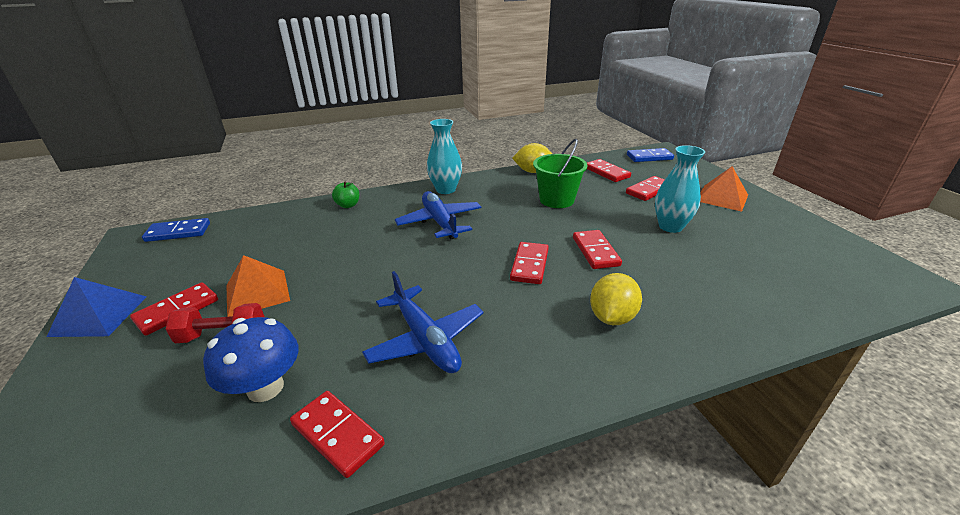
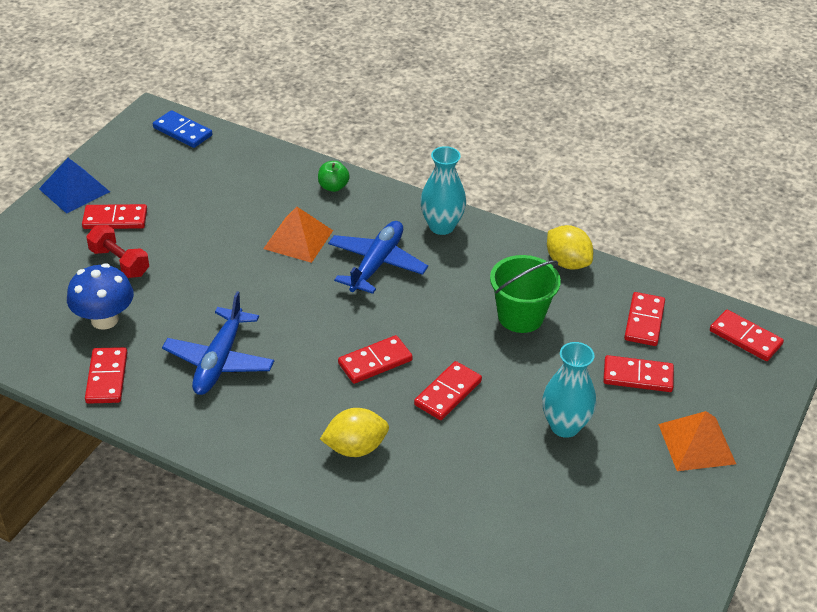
camera: 45 degrees right, 10 degrees up
orange pyramid [226,255,290,317] -> orange pyramid moved to [263,207,333,263]
blue domino [627,148,674,162] -> red domino [710,310,784,361]

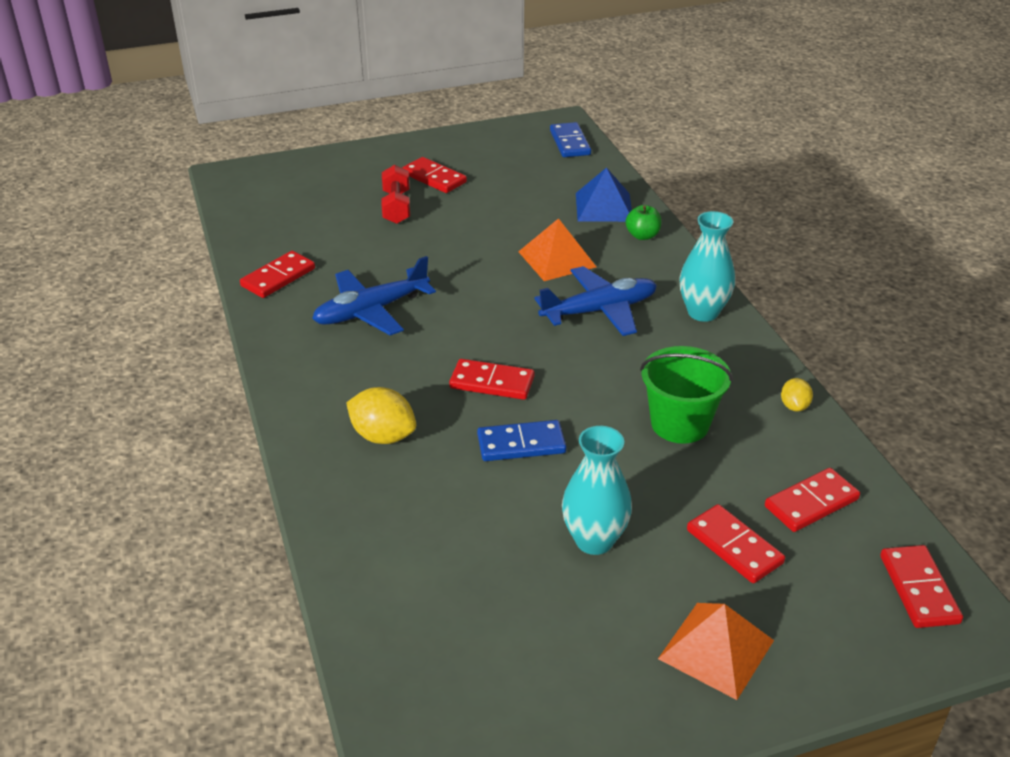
camera: 45 degrees right, 5 degrees down
blue pyramid [39,158,110,214] -> blue pyramid moved to [576,167,632,222]
blue mushroom [67,264,134,330] -> none
red domino [414,361,482,420] -> blue domino [477,420,566,461]
yellow lemon [547,225,593,270] -> yellow lemon [781,378,813,412], size x0.57

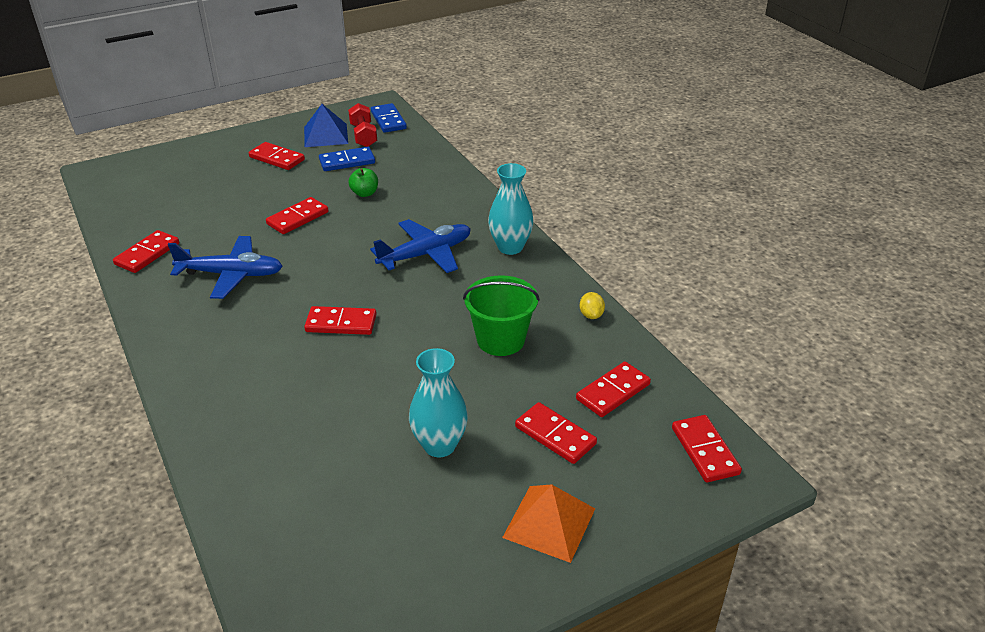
camera: 10 degrees left, 0 degrees up
blue plane [312,256,436,335] -> blue plane turned 135 degrees counterclockwise [168,236,283,299]
yellow lemon [346,387,416,444] -> none
red dumbbell [381,165,410,224] -> red dumbbell moved to [348,103,377,147]
blue domino [477,420,566,461] -> blue domino moved to [319,147,375,171]
orange pyramid [518,218,596,281] -> none
blue pyramid [576,167,632,222] -> blue pyramid moved to [304,104,348,147]
green apple [626,205,661,240] -> green apple moved to [348,168,378,197]
none -> red domino [266,197,329,234]

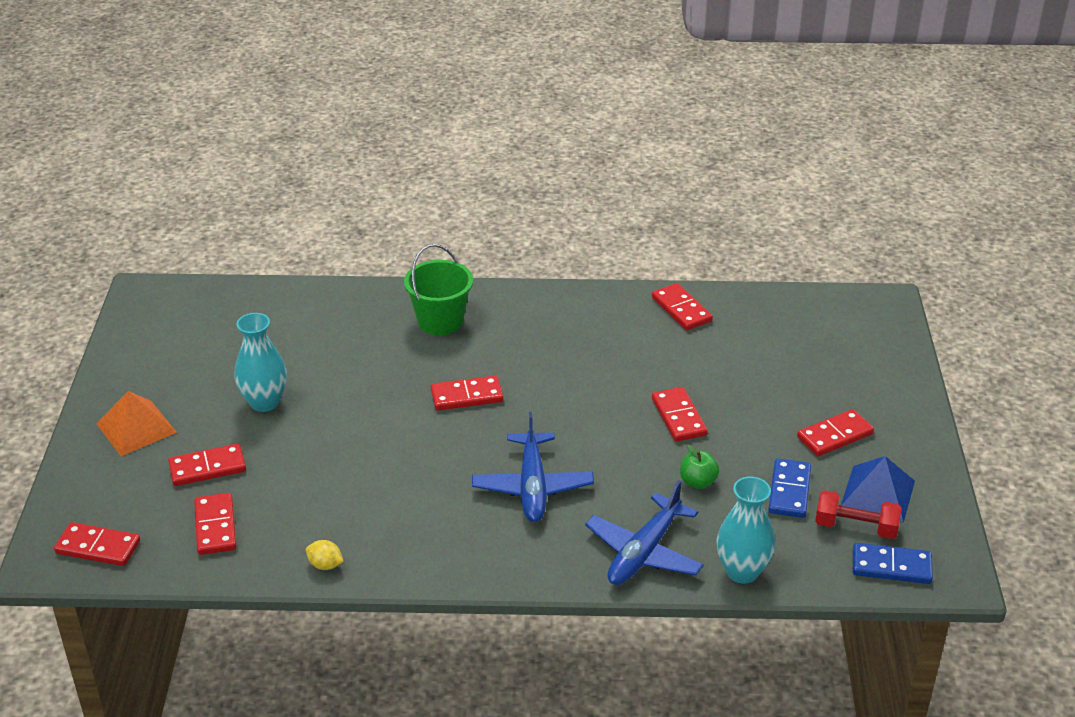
camera: 120 degrees right, 0 degrees up
blue plane [168,236,283,299] -> blue plane moved to [585,480,704,585]
red domino [304,306,377,335] -> red domino turned 45 degrees clockwise [431,376,503,410]
green bucket [463,275,540,356] -> green bucket moved to [404,244,473,335]
turquoise vase [488,163,534,255] -> turquoise vase moved to [716,477,775,584]

